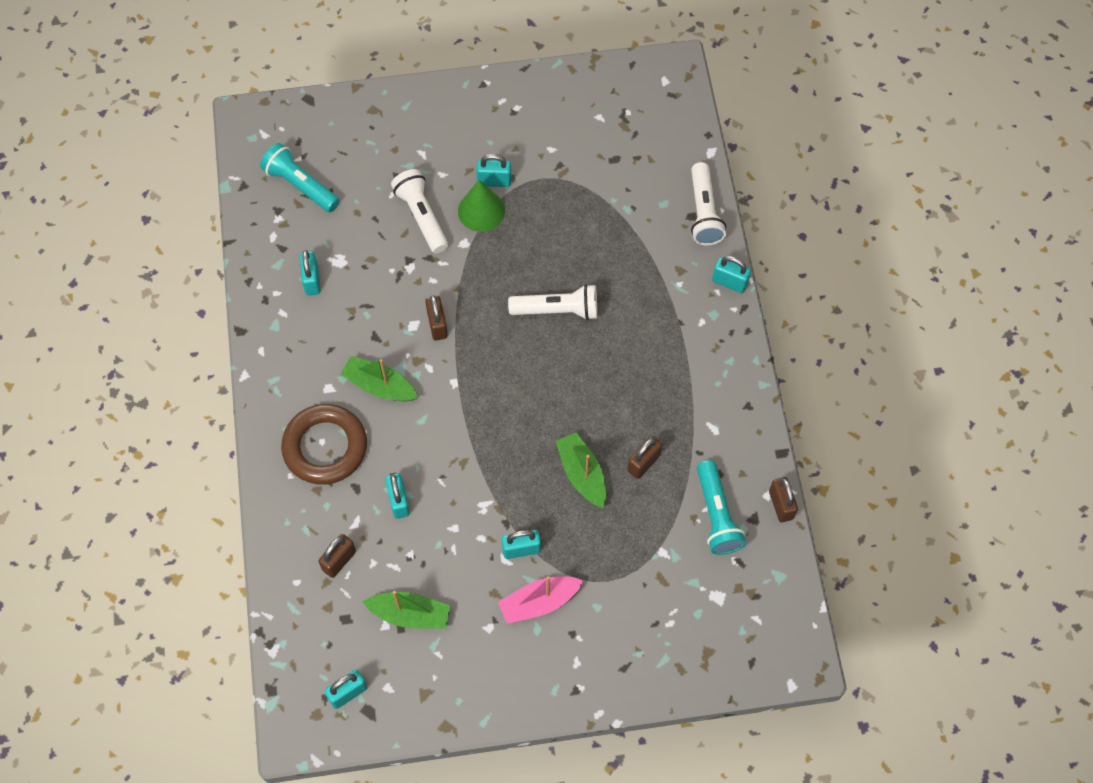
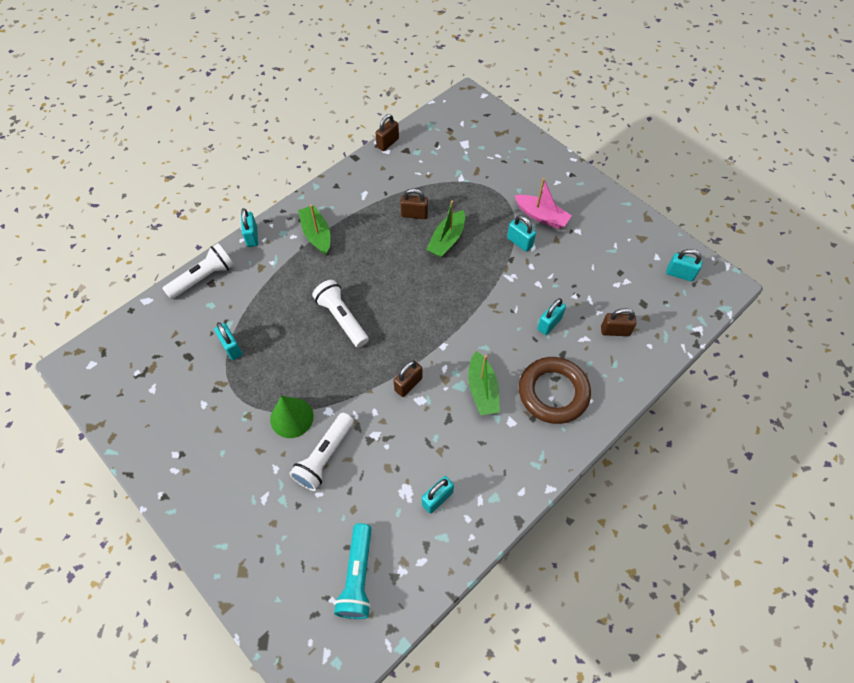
camera: 125 degrees left, 5 degrees down
green boat [363,591,450,629] -> green boat moved to [298,205,330,255]
turquoise padlock [476,154,512,187] -> turquoise padlock moved to [214,322,242,360]
turquoise flashlight [697,460,746,555] -> none

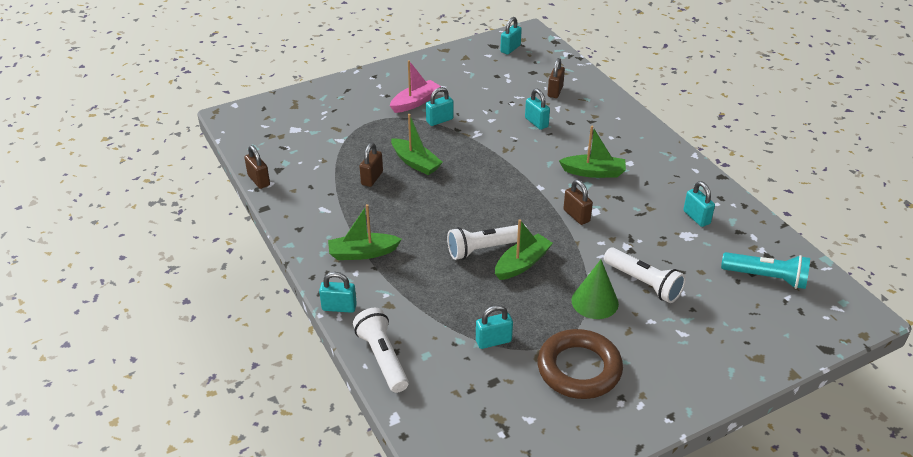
camera: 75 degrees left, 20 degrees down
brown ring [519,357,591,424] -> brown ring moved to [537,329,623,399]
none -> green boat [495,219,553,280]

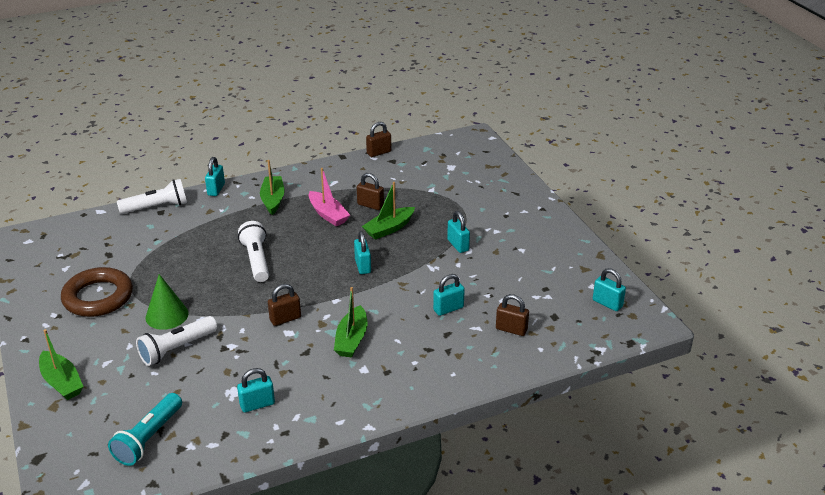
camera: 95 degrees right, 5 degrees down
pink boat [390,60,441,113] -> pink boat moved to [309,168,350,226]
turquoise padlock [476,305,513,349] -> turquoise padlock moved to [354,231,371,274]
green boat [495,219,553,280] -> green boat moved to [39,329,84,400]

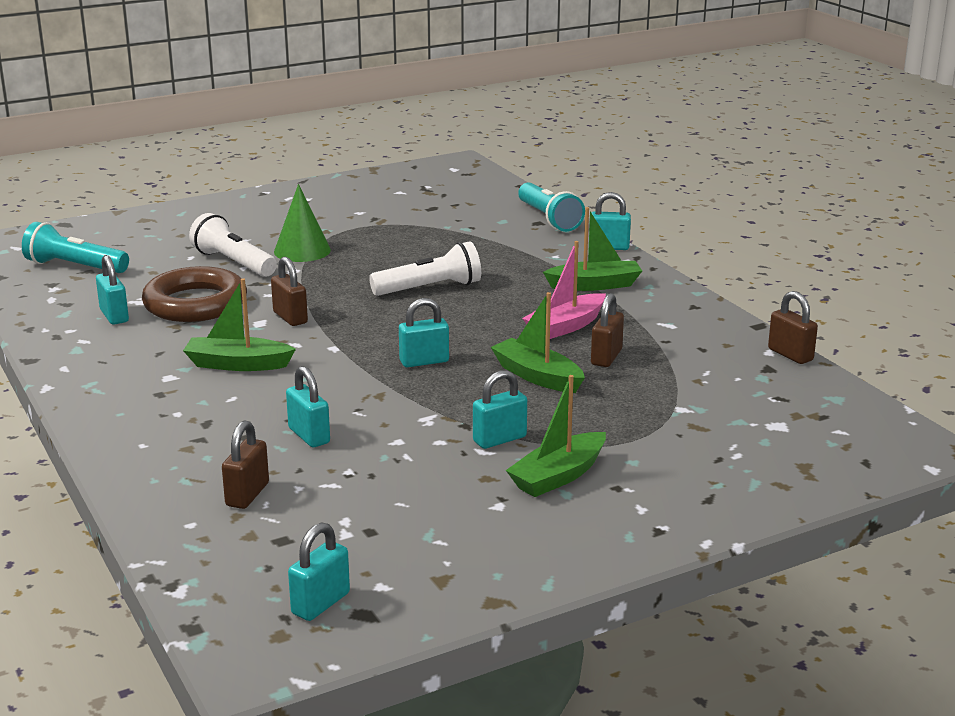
camera: 85 degrees right, 10 degrees down
green boat [39,329,84,400] -> green boat moved to [506,375,606,497]
brown ring [61,267,133,317] -> brown ring moved to [142,266,247,322]
white flashlight [117,179,187,214] -> turquoise flashlight [518,182,585,232]

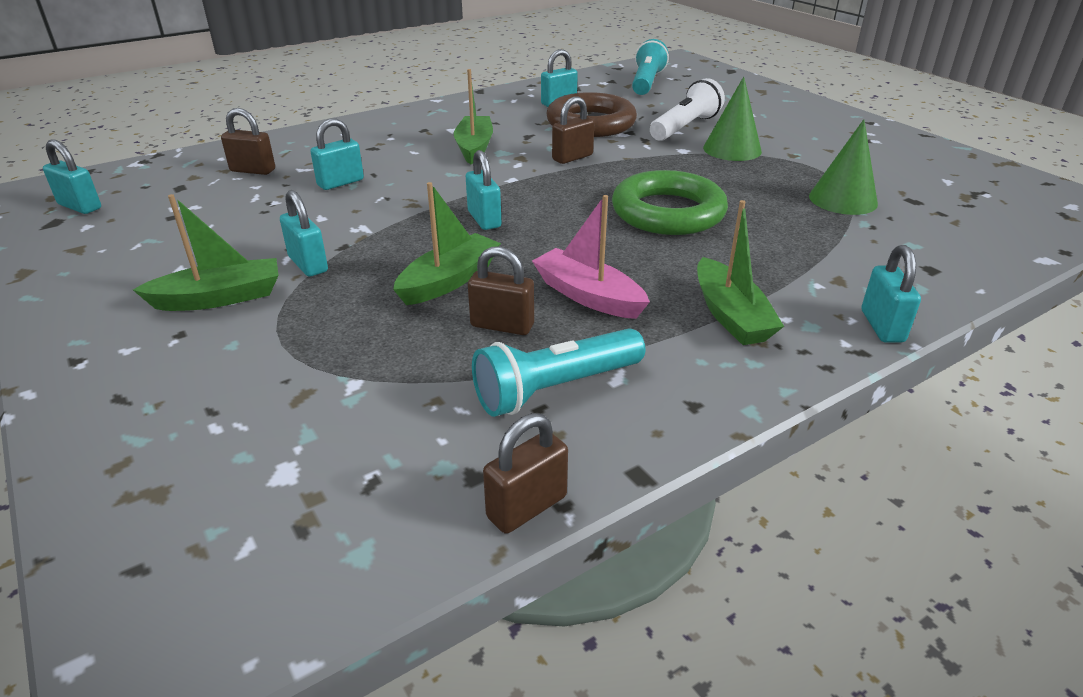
camera: 85 degrees right, 10 degrees up
white flashlight [369,241,481,296] -> green ring [612,170,728,235]
green boat [506,375,606,497] -> green boat turned 120 degrees clockwise [133,194,279,311]
turquoise flashlight [518,182,585,232] -> turquoise flashlight moved to [472,328,645,417]
none -> green cone [809,119,878,215]

